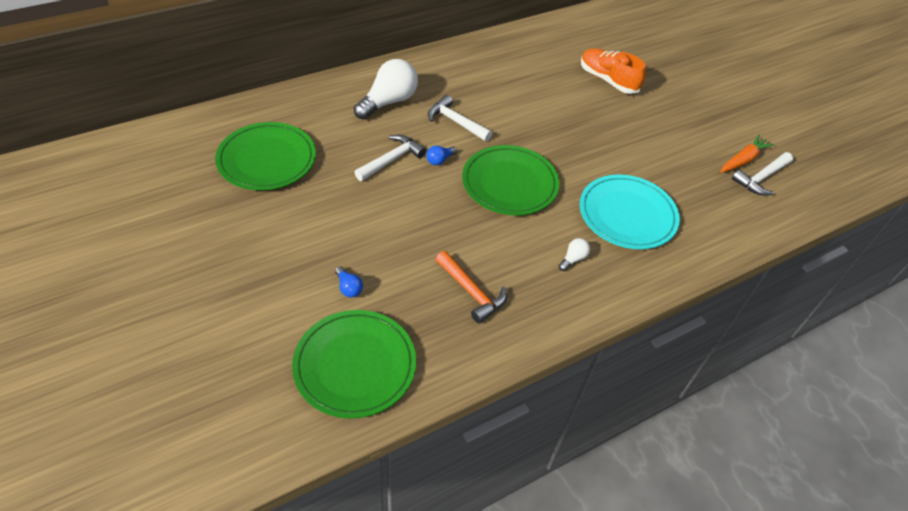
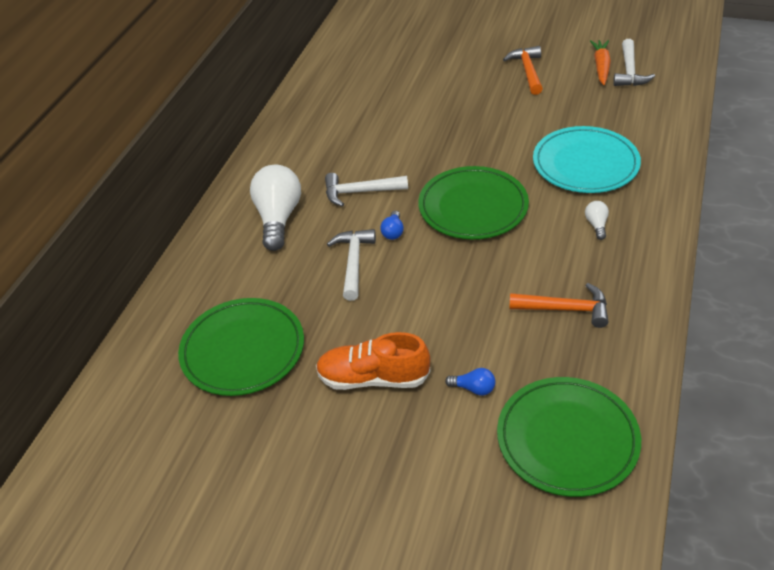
camera: 35 degrees left, 5 degrees down
orange shoe [581,48,646,94] -> orange shoe moved to [316,332,431,390]
none -> orange hammer [503,46,543,95]

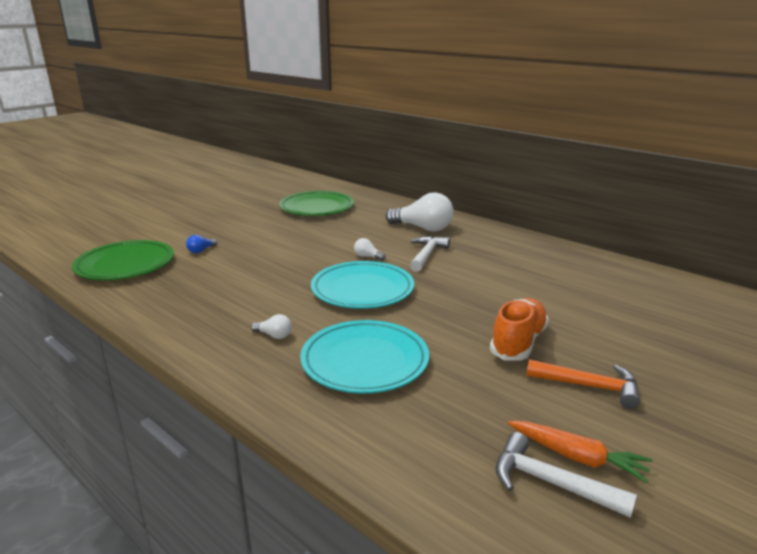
camera: 110 degrees right, 20 degrees down
orange shoe [316,332,431,390] -> orange shoe moved to [490,298,549,361]
white hammer [327,229,376,301] -> none
blue light bulb [380,211,404,240] -> white light bulb [354,238,386,261]
green plate [418,166,529,239] -> turquoise plate [311,261,414,309]
orange hammer [509,283,609,328] -> none

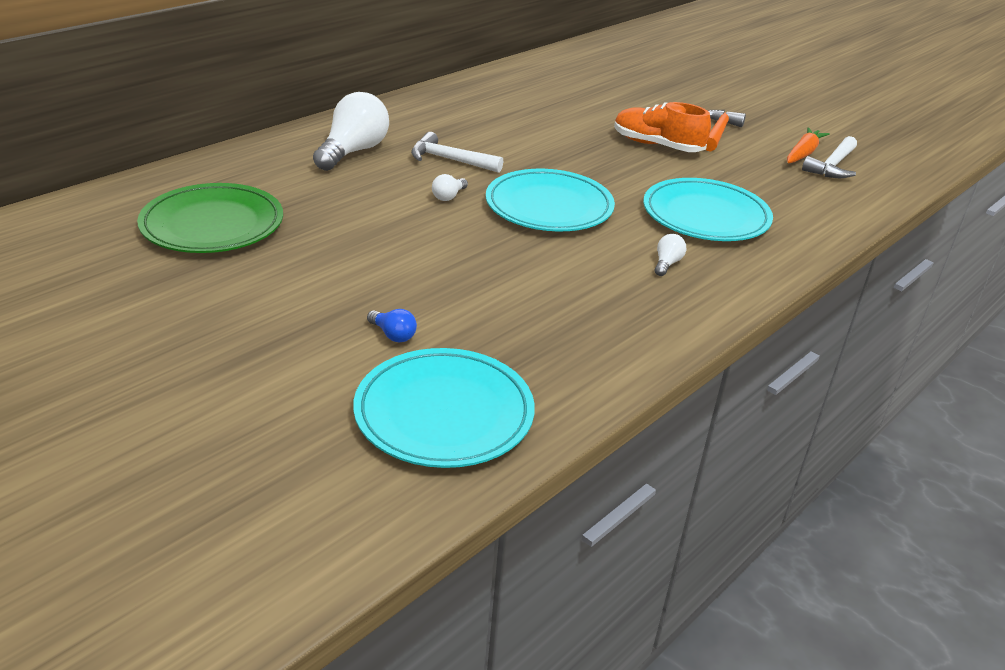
camera: 90 degrees left, 10 degrees up
green plate [72,240,174,280] -> turquoise plate [353,348,535,468]

